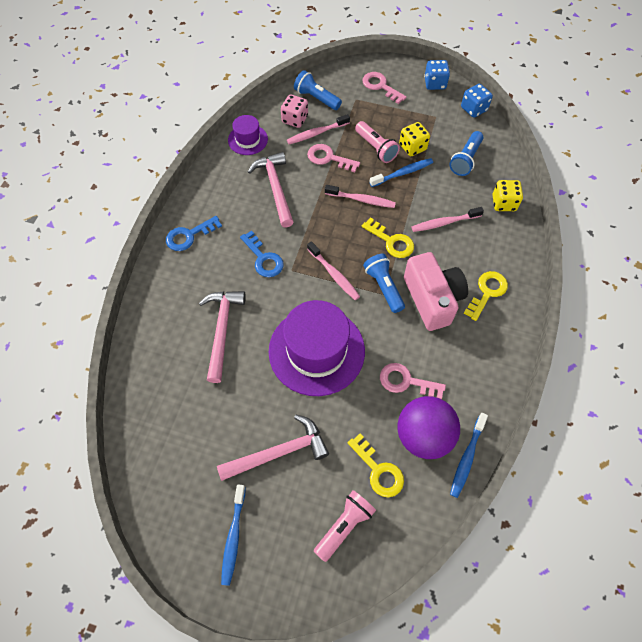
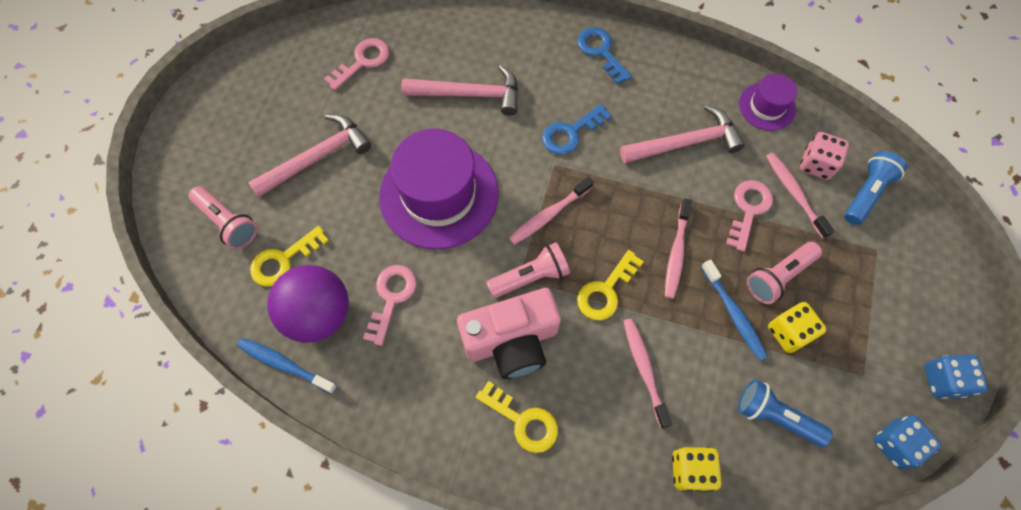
camera: 90 degrees right, 5 degrees up
pink hammer [217,415,329,481] -> pink hammer turned 105 degrees counterclockwise [248,114,371,197]
blue toothbrush [221,485,246,586] -> none
pink key [362,72,407,104] -> pink key moved to [324,38,389,90]
blue flashlight [363,254,405,313] -> pink flashlight [486,242,570,298]

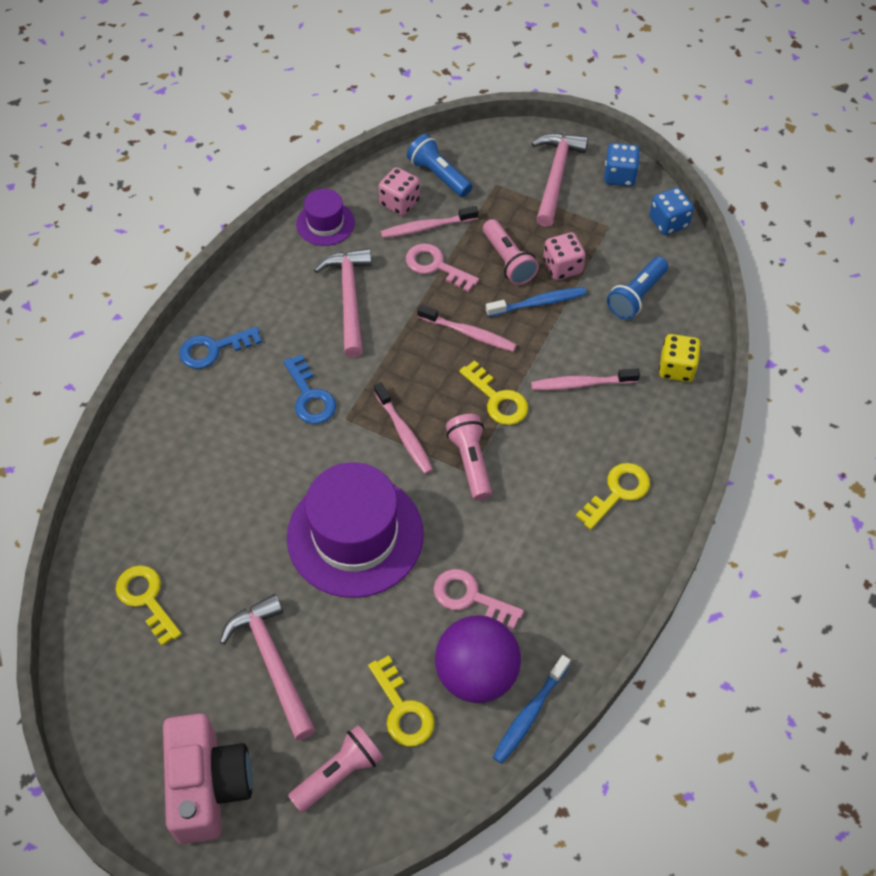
camera: 80 degrees left, 10 degrees down
pink key [324,38,389,90] -> yellow key [115,565,182,646]
pink hammer [402,65,518,116] -> pink hammer moved to [532,133,588,227]
pink camera [457,288,561,379] -> pink camera moved to [163,713,253,844]
yellow dice [768,302,827,353] -> pink dice [543,232,586,280]

